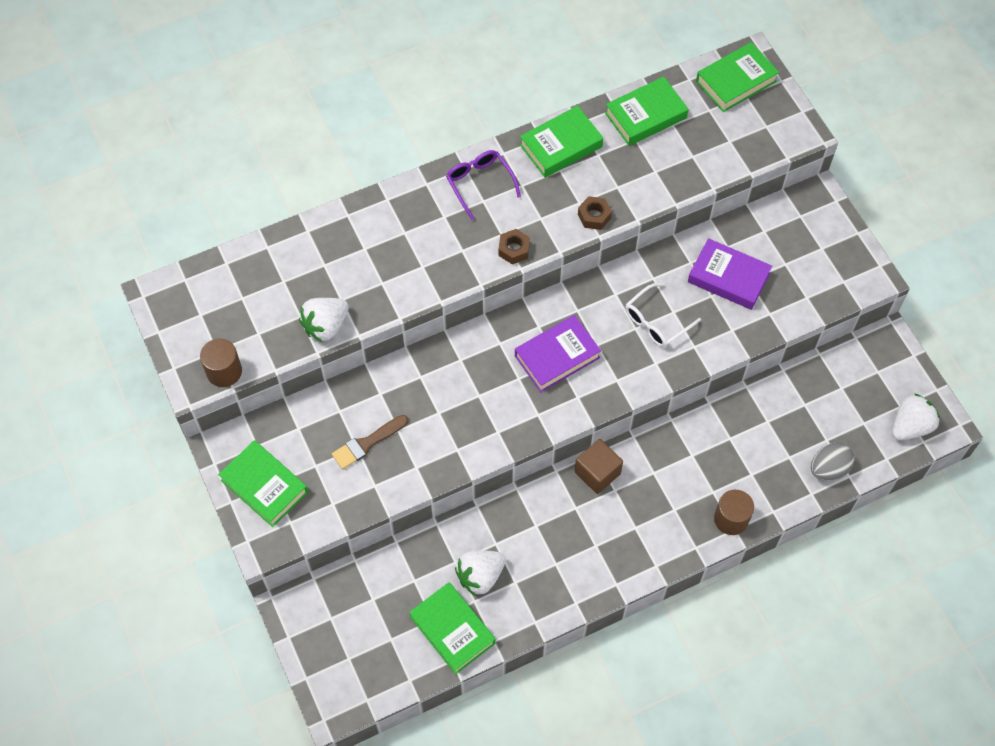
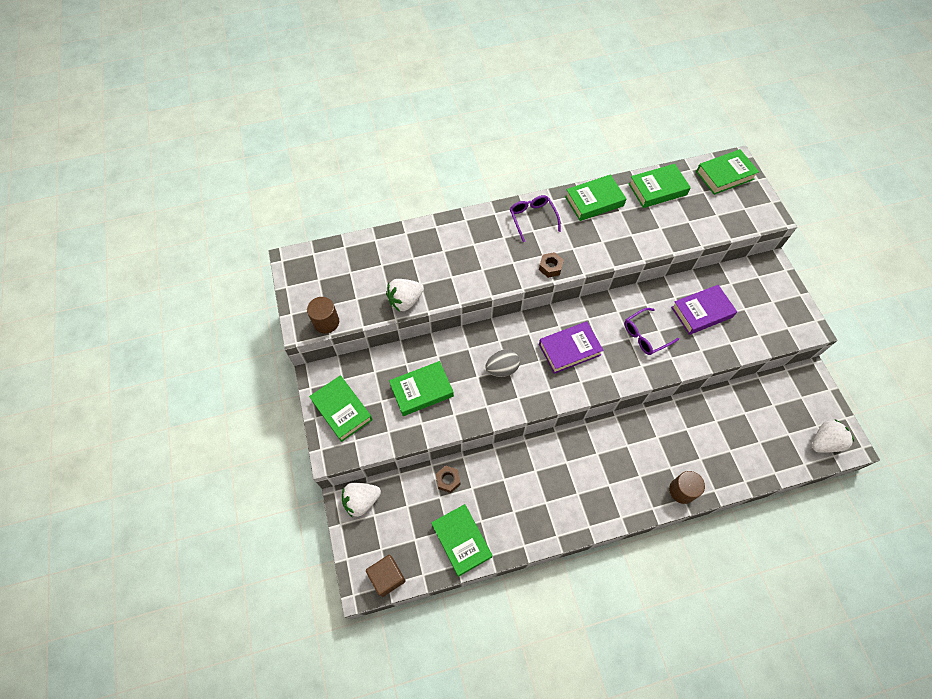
camera: 10 degrees right, 0 degrees up
brown brush [332,415,408,469] -> green book [389,361,454,416]
white strawberry [455,550,506,596] -> white strawberry moved to [342,483,381,518]
brown cube [575,439,623,494] -> brown cube moved to [366,555,406,597]
brown nut [578,196,612,230] -> brown nut moved to [436,466,460,493]
white glasses [625,283,701,347] -> purple glasses [625,308,679,355]
purple book [688,238,772,310] -> purple book turned 60 degrees counterclockwise [671,285,737,335]
grey egg [811,443,854,481] -> grey egg moved to [485,349,520,377]

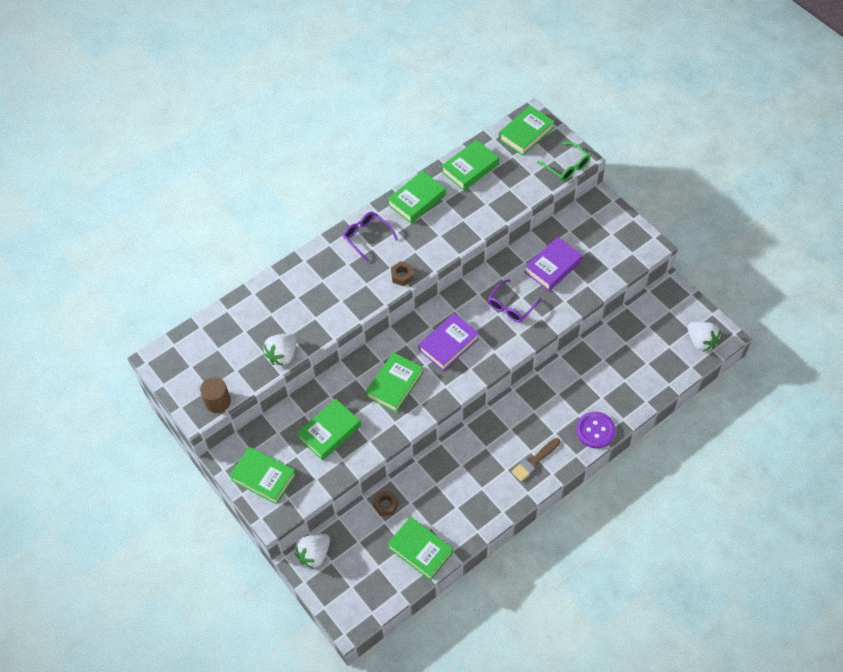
camera: 20 degrees left, 5 degrees down
brown cube [366,555,406,597] -> none
grey egg [485,349,520,377] -> green book [366,352,423,413]
brown cylinder [669,471,705,504] -> purple button [576,412,616,449]
white strawberry [812,419,855,453] -> white strawberry turned 105 degrees clockwise [688,322,721,352]
none -> brown brush [511,438,560,482]
none -> green glasses [537,142,590,181]

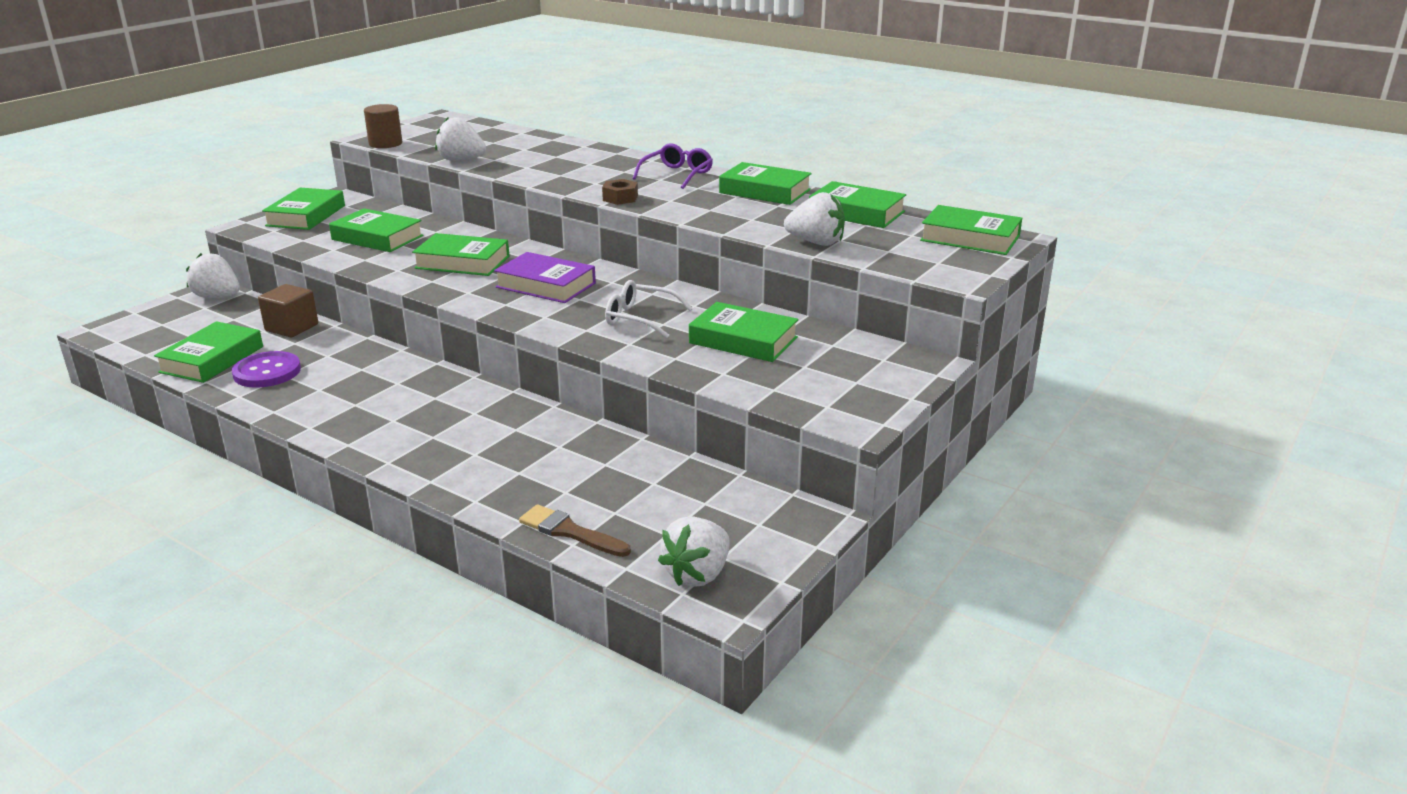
camera: 70 degrees right, 30 degrees down
brown nut [373,491,399,516] -> brown cube [258,284,318,338]
purple glasses [488,279,542,322] -> white glasses [605,280,693,338]
brown brush [511,438,560,482] -> brown brush moved to [519,505,631,557]
purple book [525,237,583,291] -> green book [689,302,799,362]
green glasses [537,142,590,181] -> none
purple button [576,412,616,449] -> purple button moved to [232,351,301,388]
none -> white strawberry [784,192,845,246]

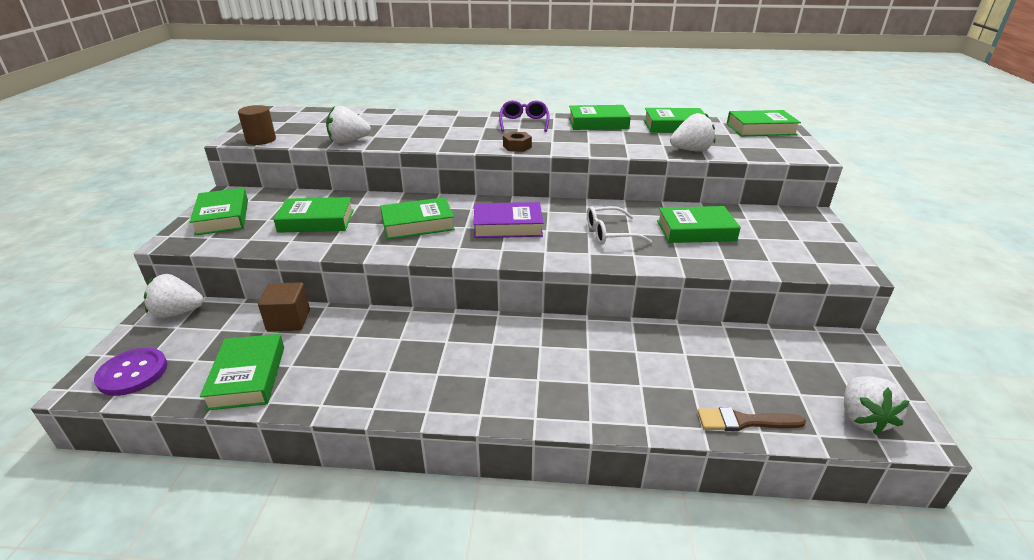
camera: 30 degrees left, 5 degrees up
purple button [232,351,301,388] -> purple button moved to [94,348,167,396]

